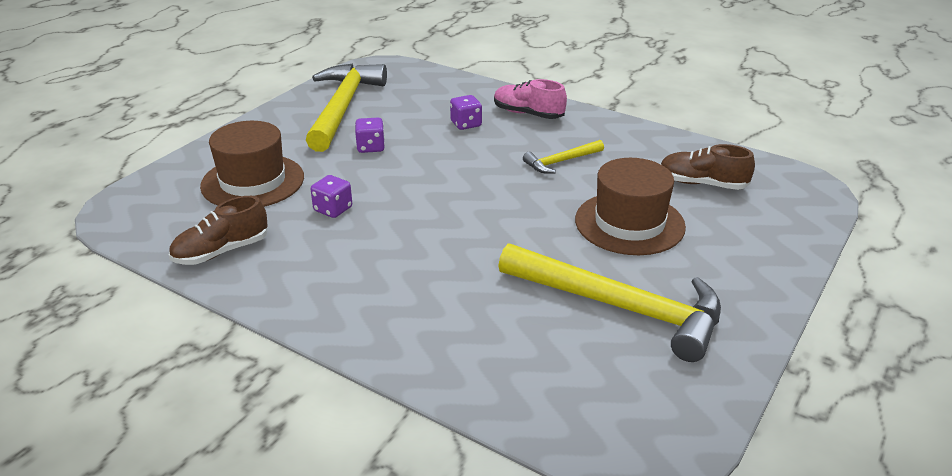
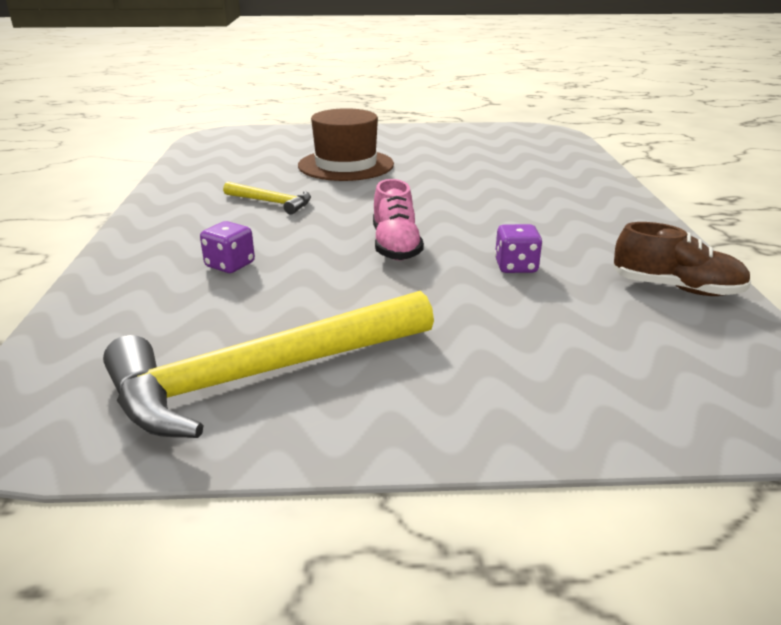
camera: 125 degrees left, 5 degrees down
brown hat [200,121,304,207] -> none
purple dice [355,118,385,153] -> none
pink shoe [494,79,567,119] -> pink shoe moved to [373,179,424,260]
yellow hammer [498,243,721,362] -> none
brown shoe [660,144,755,190] -> none

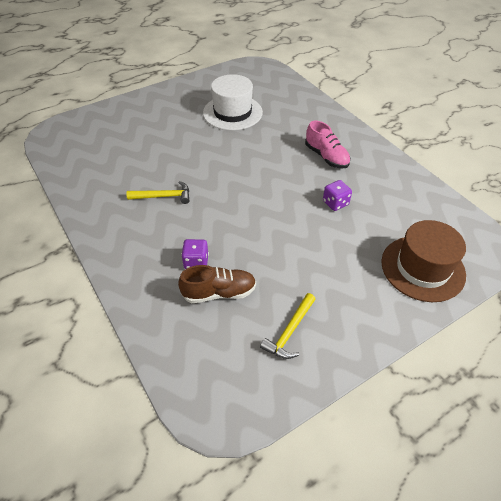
camera: 30 degrees left, 20 degrees up
yellow hammer [103,291,434,438] -> yellow hammer [260,293,316,359], size x0.47
brown hat [298,108,394,181] -> brown hat moved to [381,220,466,302]
pink shoe [373,179,424,260] -> pink shoe moved to [305,121,351,169]
brown shoe [613,222,751,296] -> brown shoe moved to [178,265,256,303]
none -> white hat [203,74,263,130]

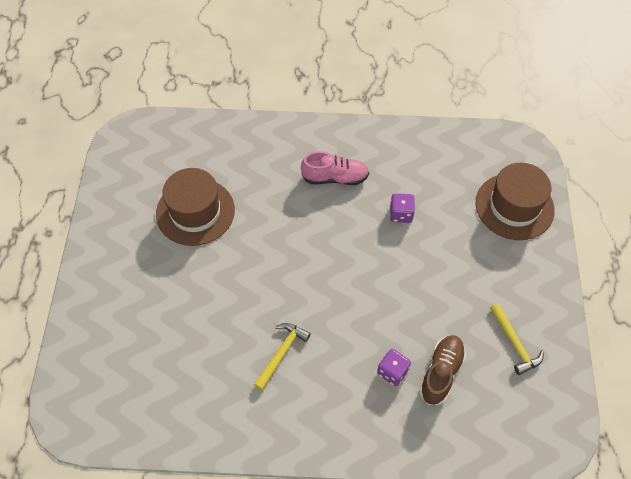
camera: 55 degrees left, 10 degrees up
white hat [203,74,263,130] -> brown hat [156,168,235,246]

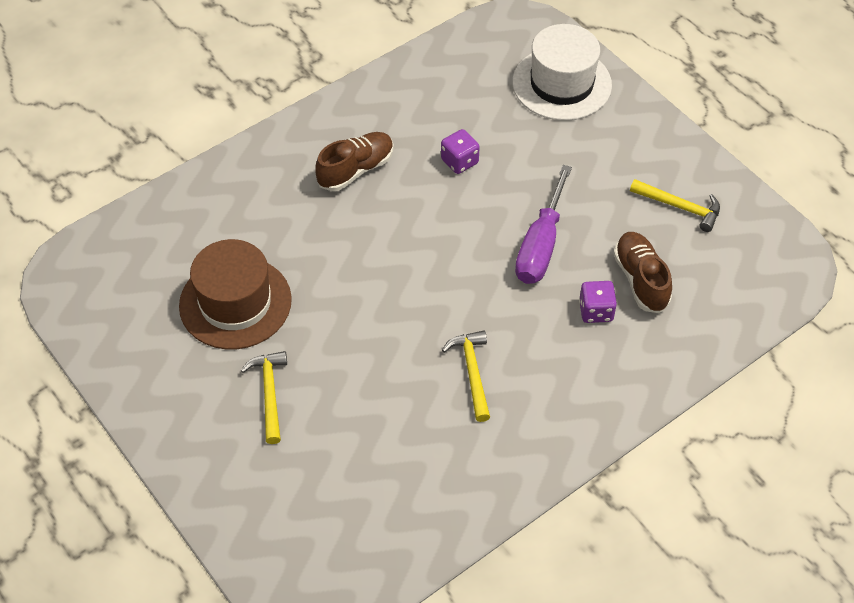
camera: 40 degrees left, 5 degrees down
pink shoe [301,152,369,185] -> brown shoe [315,132,394,191]
brown hat [476,163,555,240] -> white hat [512,24,612,121]
none -> yellow hammer [241,351,287,444]
none -> purple screwdriver [515,165,572,284]

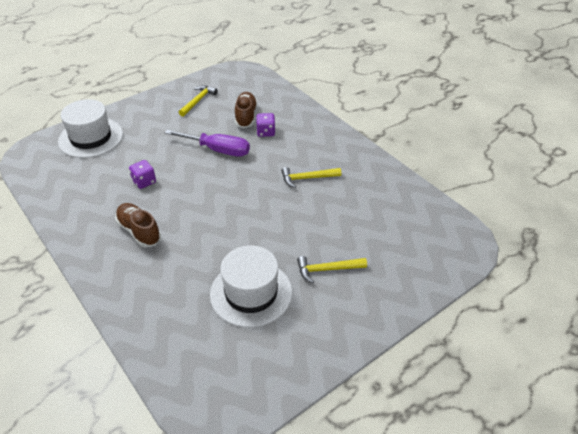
camera: 90 degrees left, 10 degrees down
brown hat [179,239,292,349] -> white hat [210,245,292,327]
brown shoe [614,232,672,313] -> brown shoe turned 105 degrees clockwise [235,92,257,128]

